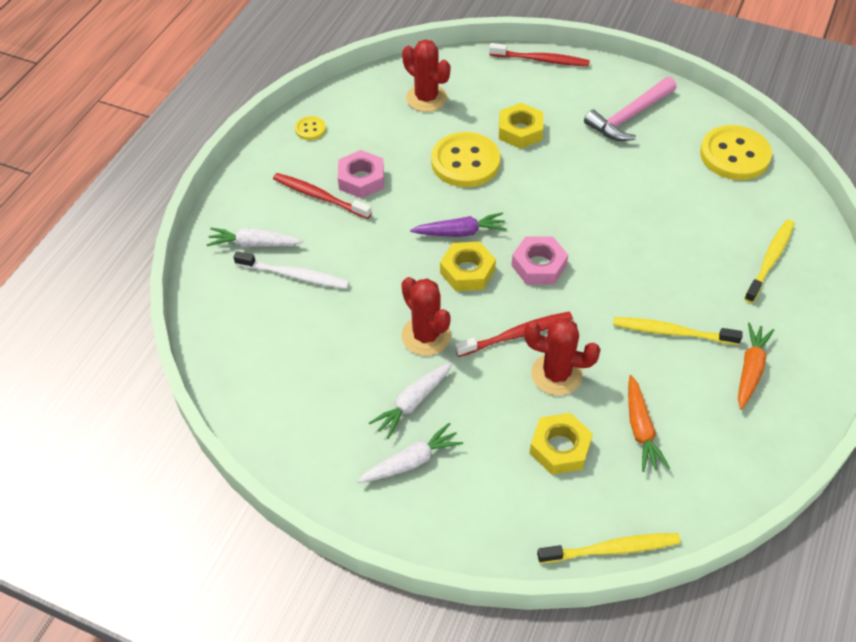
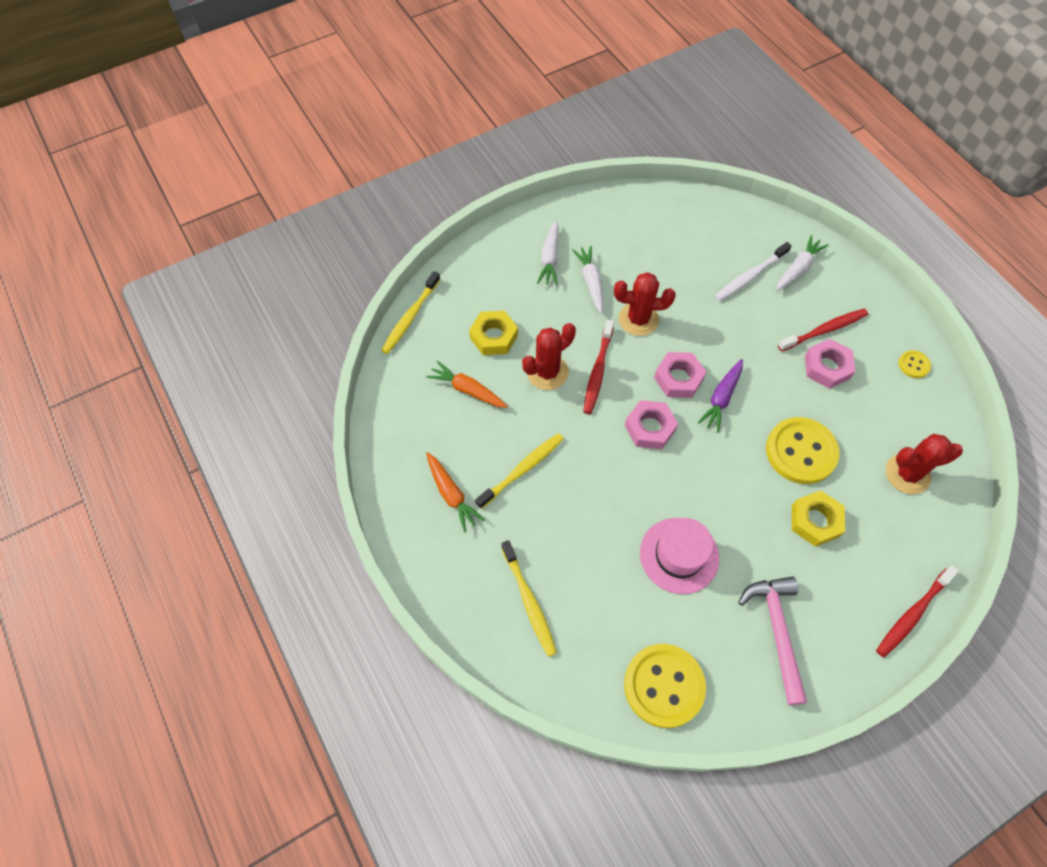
camera: 125 degrees right, 10 degrees up
yellow nut [440,242,496,291] -> pink nut [654,352,706,398]
none -> pink hat [640,518,719,594]

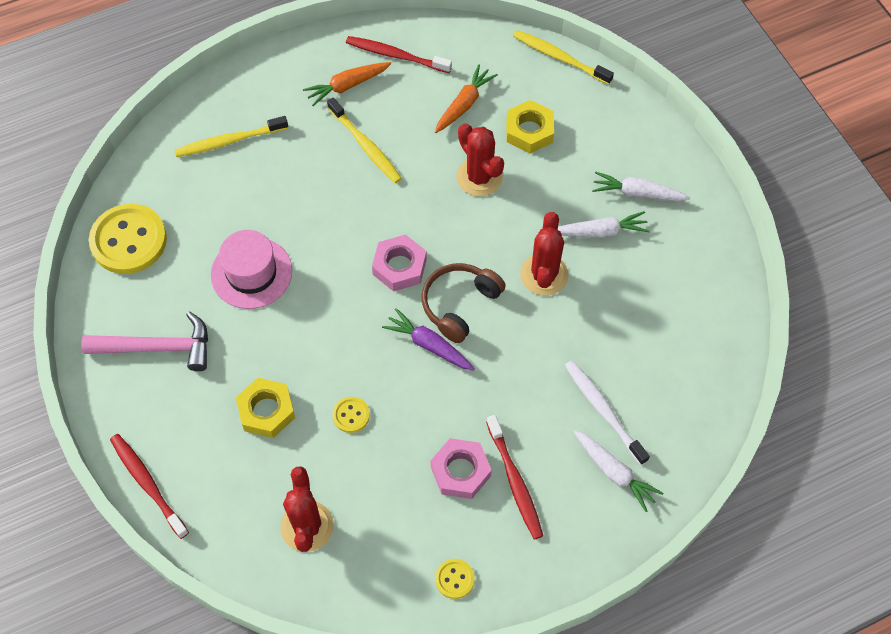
camera: 95 degrees right, 0 degrees up
red toothbrush [583,320,614,414] -> red toothbrush moved to [346,36,452,73]
pink nut [654,352,706,398] -> brown headphones [422,263,506,343]
yellow button [766,417,840,484] -> yellow button [332,397,370,433], size x0.46

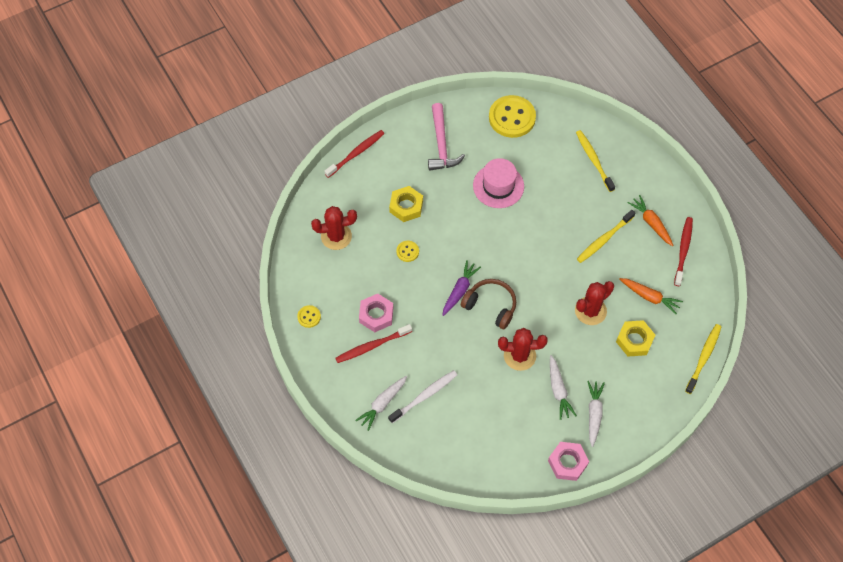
camera: 85 degrees right, 0 degrees up
pink nut [372,234,427,292] -> pink nut moved to [548,442,589,481]

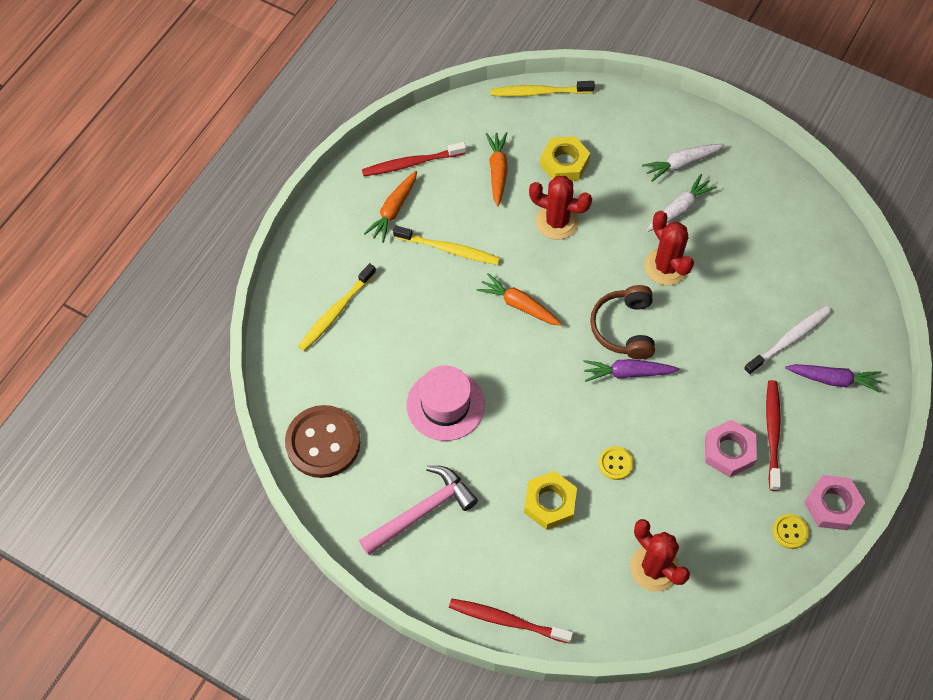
camera: 120 degrees left, 0 degrees up
red toothbrush [335,324,412,363] -> red toothbrush turned 120 degrees counterclockwise [766,380,781,491]
white carrot [355,376,407,431] -> purple carrot [785,364,882,393]
white toothbrush [388,370,457,423] -> white toothbrush turned 120 degrees clockwise [744,306,831,375]
yellow button [489,95,536,138] -> brown button [285,405,361,478]
pink nut [548,442,589,481] -> pink nut moved to [804,475,865,530]
none -> orange carrot [477,273,562,326]

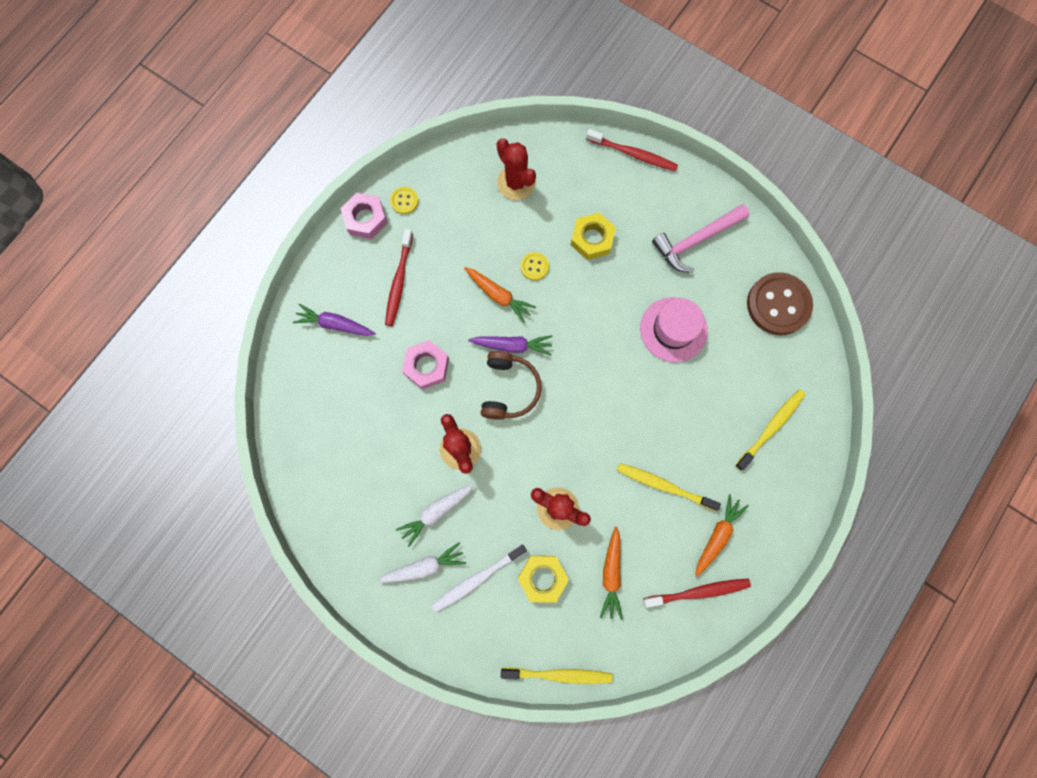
camera: 175 degrees left, 15 degrees up
orange carrot [477,273,562,326] -> orange carrot moved to [464,267,536,323]
pink nut [705,420,757,477] -> pink nut moved to [402,340,449,390]
white toothbrush [744,306,831,375] -> white toothbrush moved to [431,545,527,612]

